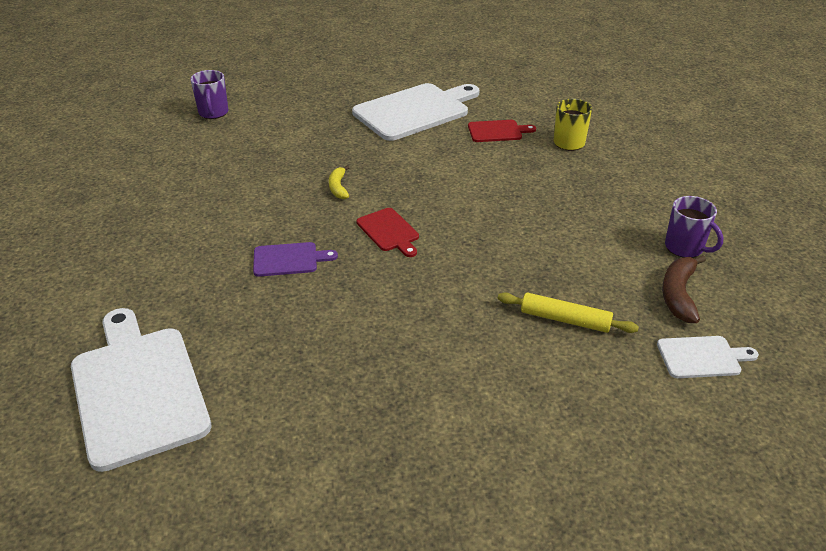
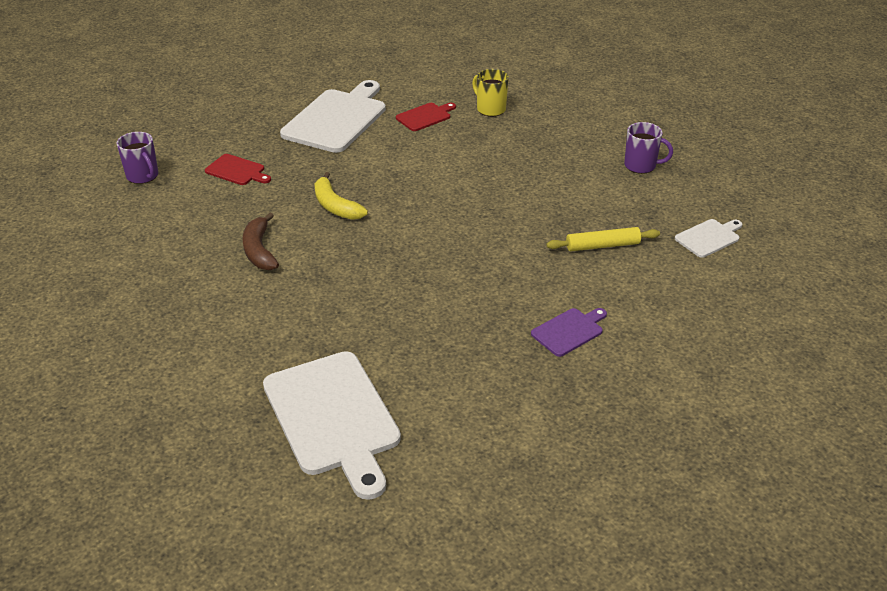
camera: 30 degrees left, 0 degrees up
white cutting board [71,308,212,472] -> white cutting board turned 150 degrees counterclockwise [263,351,401,500]
purple cutting board [253,242,338,277] -> purple cutting board moved to [531,308,607,357]
yellow banana [329,165,350,199] -> yellow banana [314,172,368,220], size x1.56
red cutting board [357,208,419,257] -> red cutting board moved to [205,154,271,185]
brown banana [662,255,706,323] -> brown banana moved to [242,212,279,270]

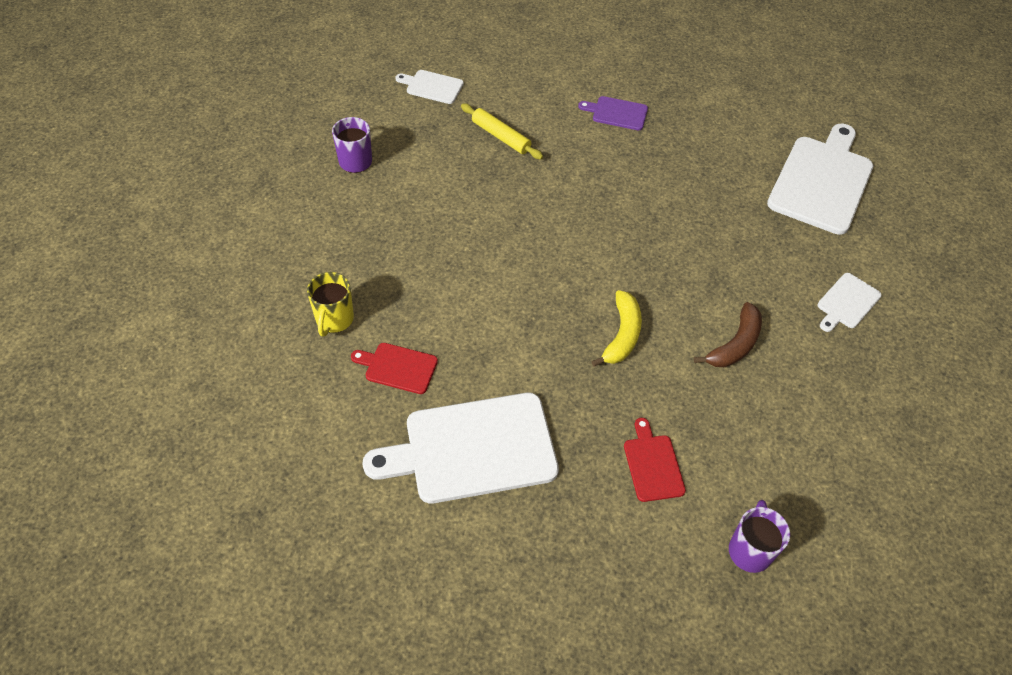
camera: 130 degrees left, 15 degrees up
none -> white cutting board [817,273,882,332]

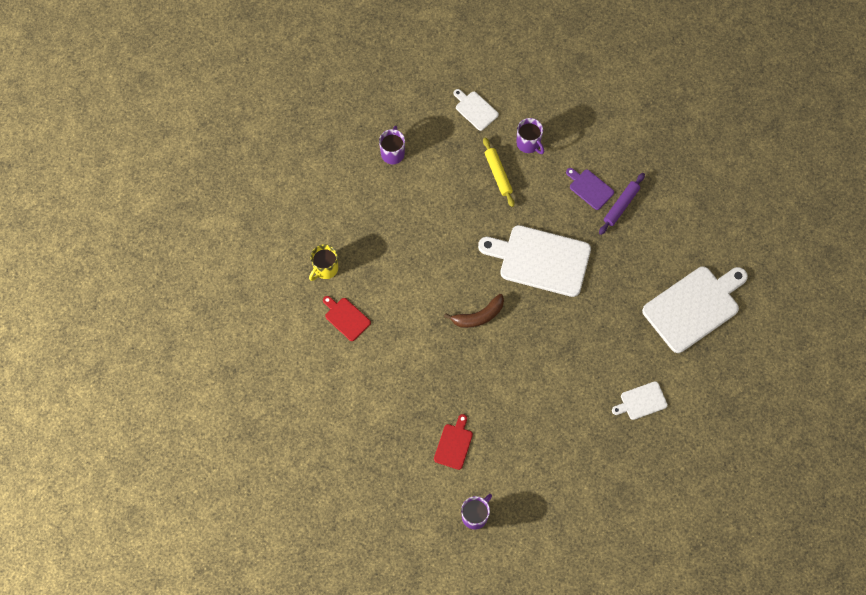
camera: 30 degrees right, 15 degrees up
white cutting board [363,393,559,503] -> white cutting board moved to [478,225,591,297]
yellow banana [591,290,642,367] -> none
brown banana [694,302,762,367] -> brown banana moved to [444,294,504,328]
none -> purple mug [516,118,544,154]
none -> purple rolling pin [599,173,645,235]

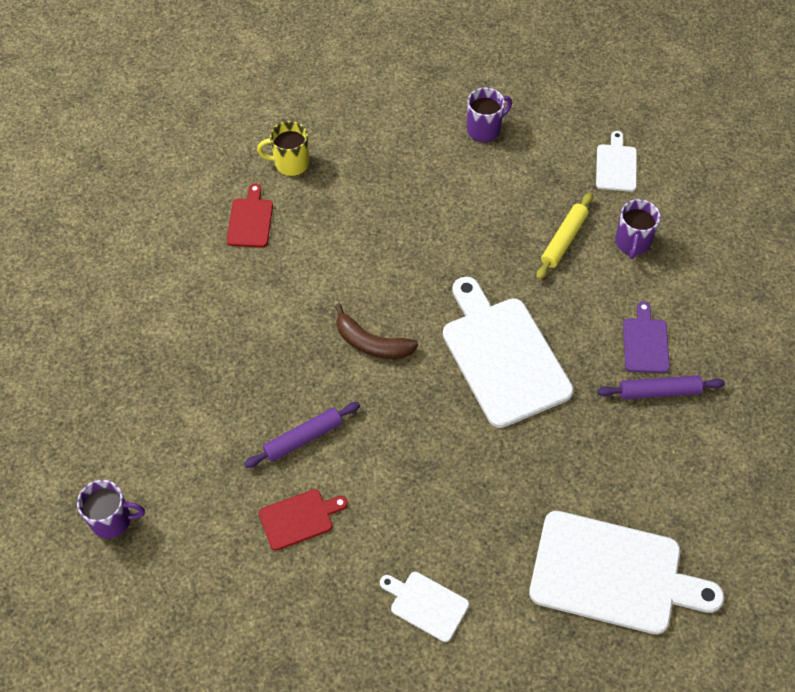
camera: 50 degrees right, 10 degrees down
red cutting board [434,414,473,470] -> red cutting board moved to [259,489,348,551]
none -> purple rolling pin [244,402,360,468]

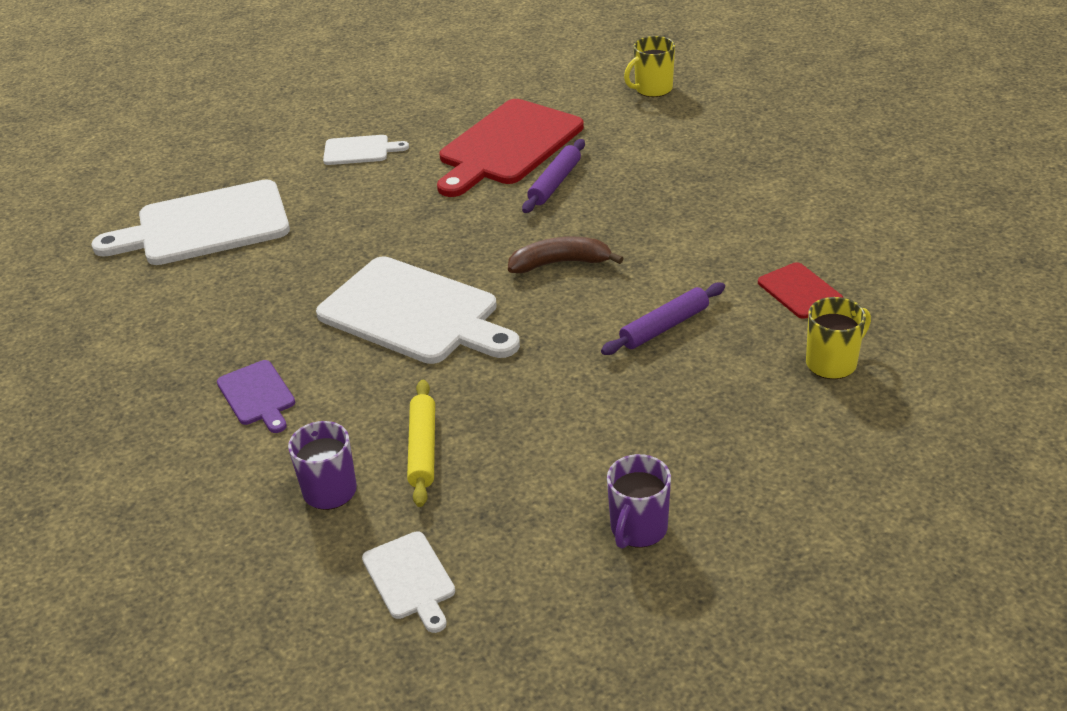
camera: 150 degrees right, 20 degrees down
purple mug [77,480,145,539] -> yellow mug [624,36,675,97]
red cutting board [259,489,348,551] -> red cutting board [437,99,584,197], size x2.09
purple rolling pin [597,375,725,400] -> purple rolling pin moved to [601,282,725,355]

